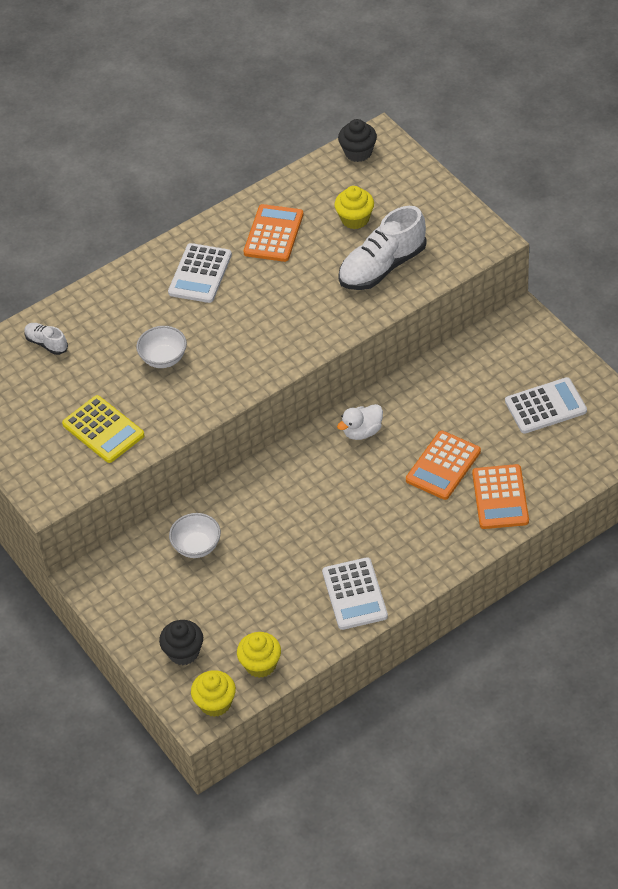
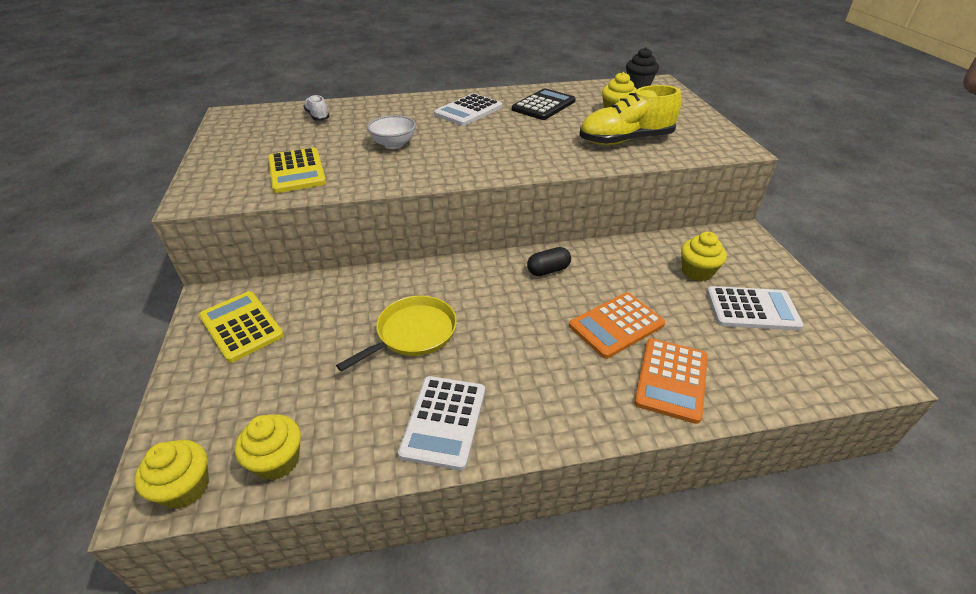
camera: 20 degrees right, 10 degrees down
black cupcake [159,620,203,665] -> none
white bowl [169,513,221,558] -> none
orange calculator [243,204,304,262] -> black calculator [512,88,576,120]
white duck [337,404,383,440] -> black capsule [527,247,571,276]
white shoe [338,206,427,290] -> yellow shoe [579,85,682,145]
none -> yellow calculator [199,291,284,363]
none -> yellow pan [336,296,457,372]
none -> yellow cupcake [681,231,727,281]

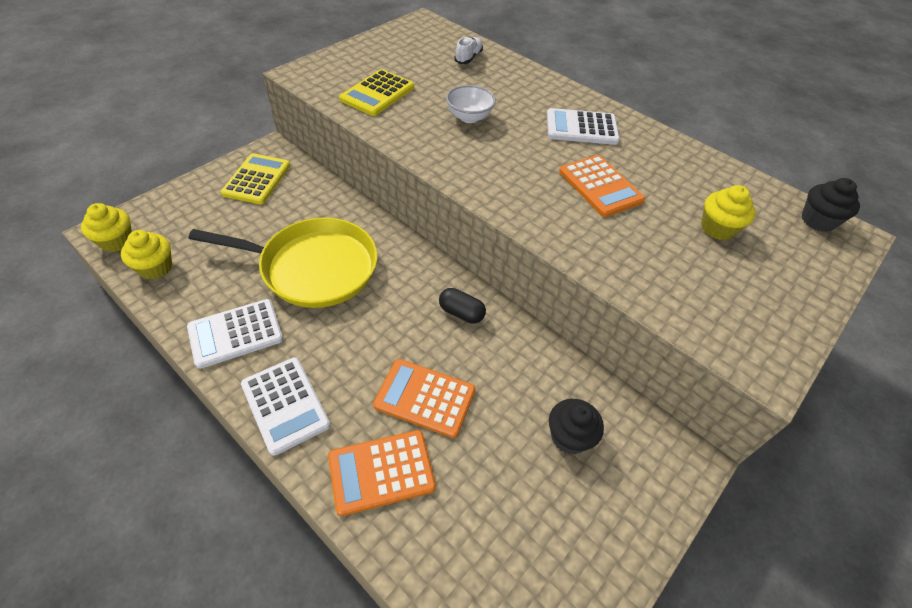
camera: 50 degrees right, 10 degrees up
yellow pan [336,296,457,372] -> yellow pan [189,217,377,308], size x1.59
black calculator [512,88,576,120] -> none
yellow shoe [579,85,682,145] -> none
yellow cupcake [681,231,727,281] -> black cupcake [549,399,604,454]
white calculator [707,286,804,331] -> white calculator moved to [241,357,330,456]
none -> orange calculator [559,155,645,217]

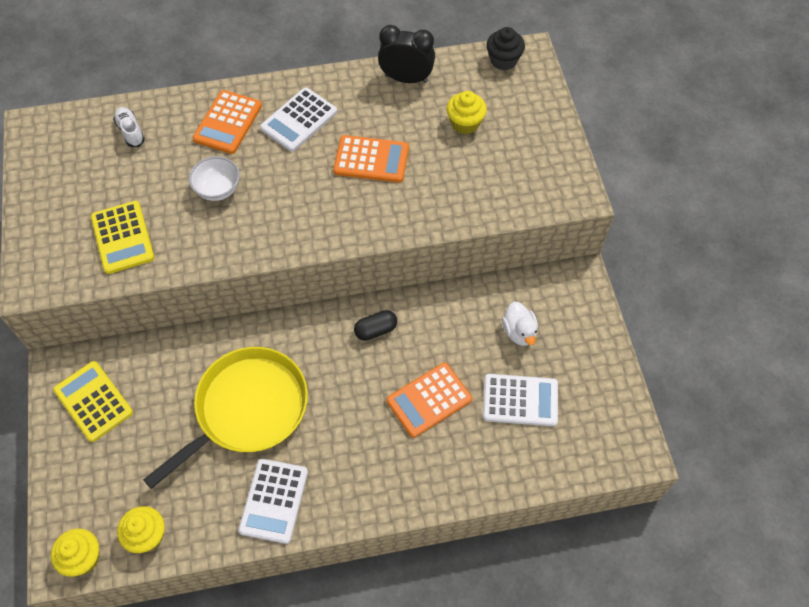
camera: 50 degrees left, 10 degrees up
white calculator [241,357,330,456] -> white calculator moved to [483,374,558,426]
orange calculator [328,430,436,516] -> orange calculator moved to [192,90,262,154]
black cupcake [549,399,604,454] -> white duck [502,301,538,346]
none -> black clock [378,25,435,83]

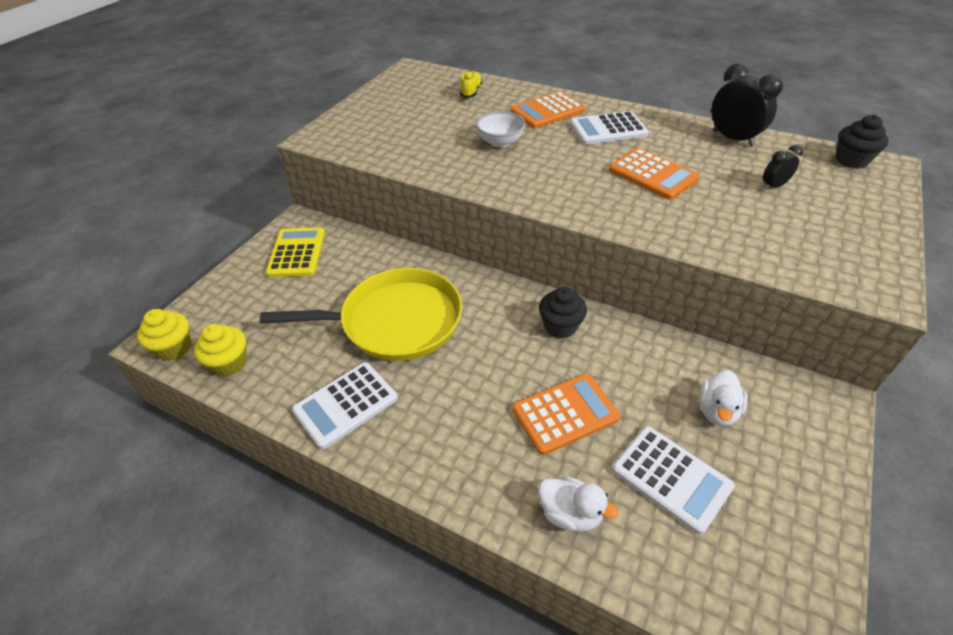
camera: 40 degrees right, 15 degrees down
yellow calculator [91,201,154,274] -> none
white shoe [113,107,145,147] -> yellow shoe [460,71,482,98]
black capsule [354,310,397,341] -> black cupcake [539,287,587,338]
orange calculator [386,363,472,438] -> orange calculator turned 150 degrees clockwise [512,374,620,455]
yellow cupcake [446,91,487,134] -> black clock [763,145,803,190]
none -> white duck [538,476,619,532]

